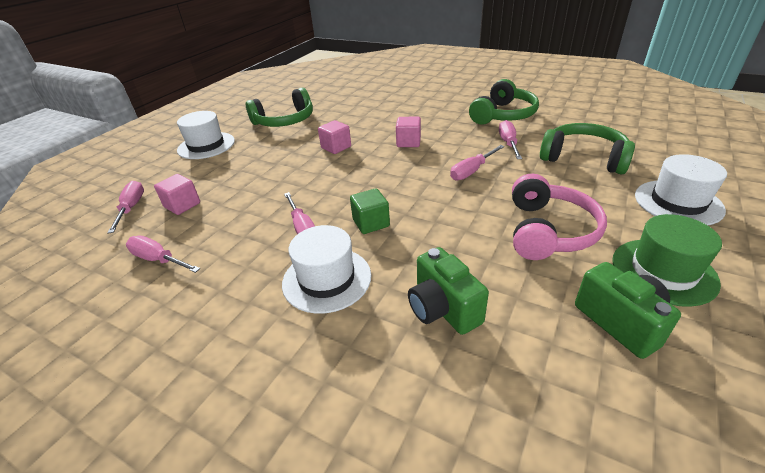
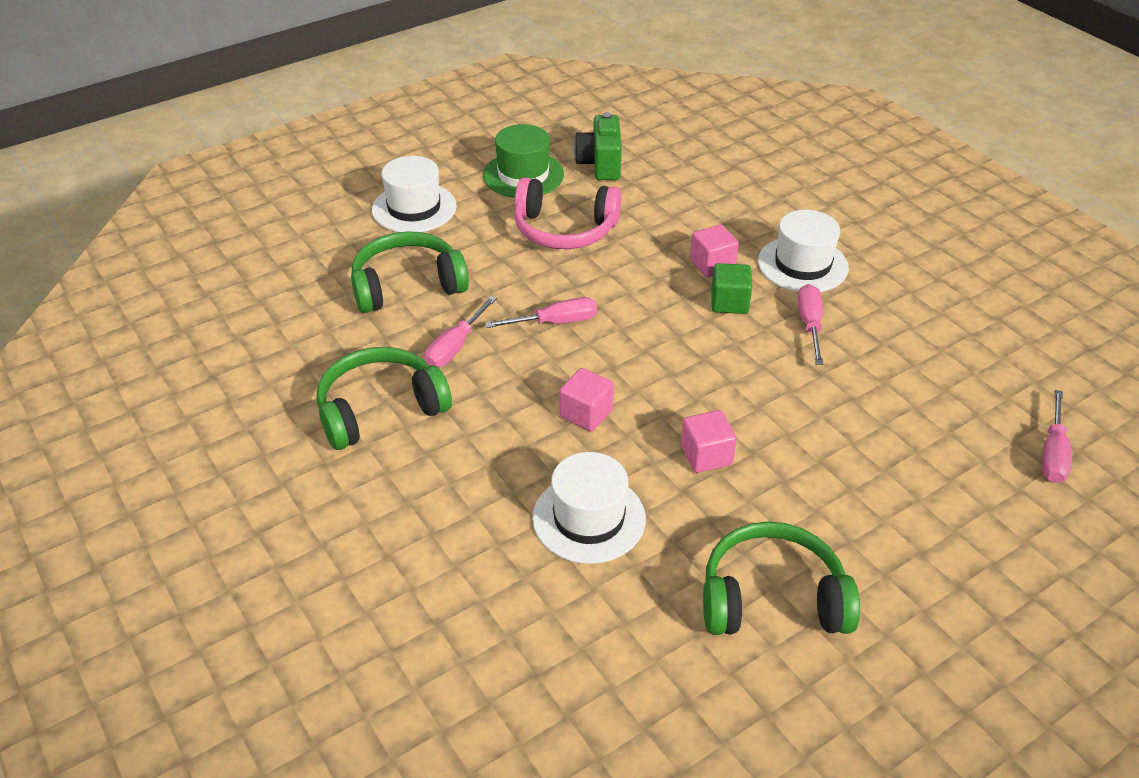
camera: 155 degrees left, 5 degrees up
pink screwdriver [126,236,200,273] -> none
pink cube [154,174,200,215] -> pink cube moved to [690,224,739,277]
white hat [177,111,235,159] -> white hat moved to [532,452,646,564]
green camera [408,247,489,335] -> none
pink headphones [512,174,607,260] -> pink headphones turned 120 degrees counterclockwise [514,177,621,249]
green headphones [540,123,635,174] -> green headphones turned 105 degrees clockwise [351,231,469,313]

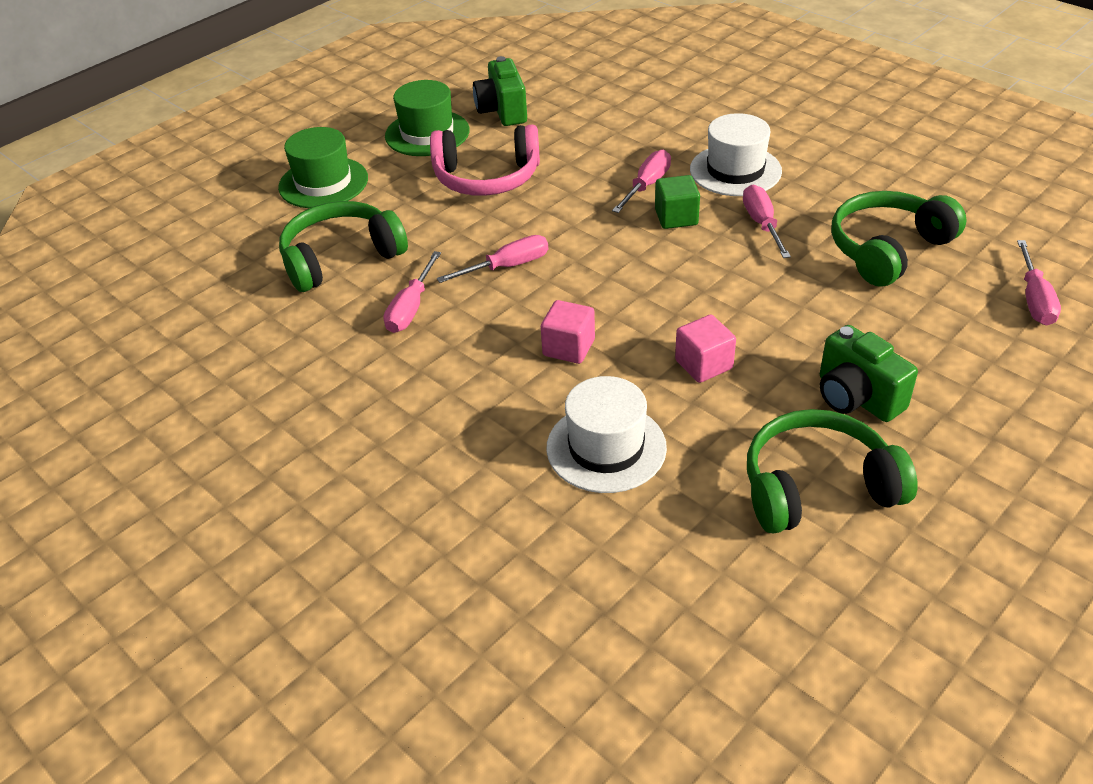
camera: 10 degrees left, 0 degrees up
green headphones [317,347,452,450] -> green headphones moved to [832,191,966,287]
white hat [372,156,456,232] -> green hat [278,127,368,208]
pink cube [690,224,739,277] -> pink screwdriver [612,150,671,213]
none -> green camera [820,325,918,422]

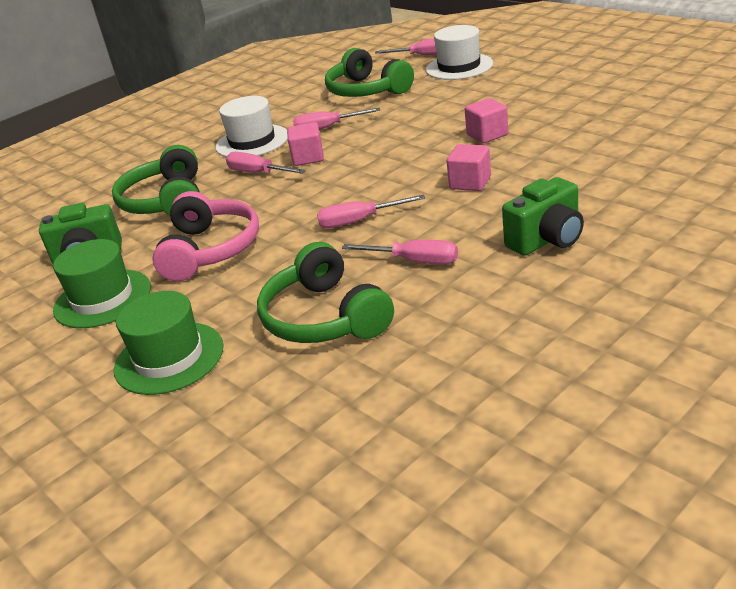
camera: 85 degrees left, 10 degrees down
pink screwdriver [437,235,548,283] -> pink screwdriver turned 75 degrees counterclockwise [317,195,425,228]
white hat [546,376,667,493] -> white hat moved to [426,25,493,80]
green cube [655,175,700,229] -> pink cube [287,122,324,166]
green headphones [747,409,918,533] -> green headphones moved to [112,145,200,216]
green camera [820,325,918,422] -> green camera moved to [502,177,584,256]

